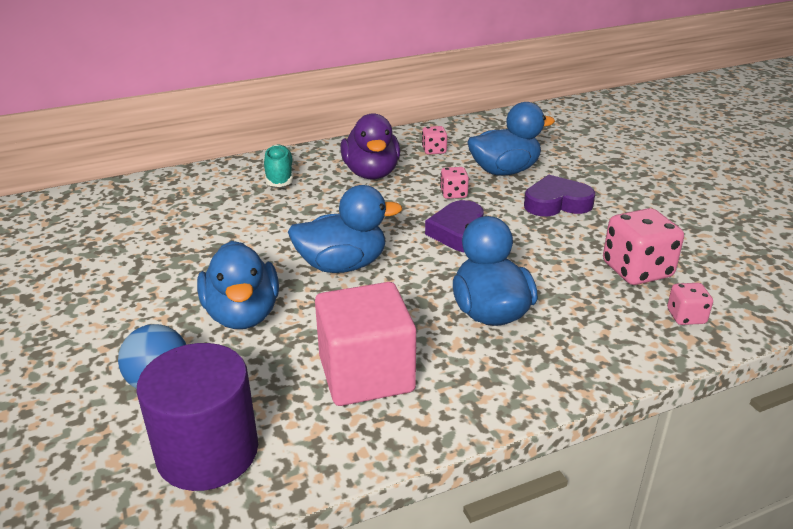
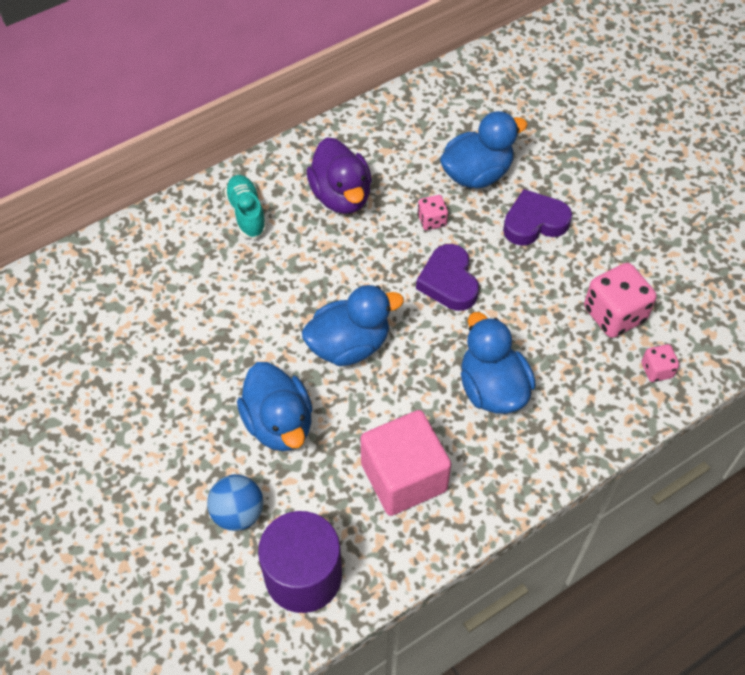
camera: 10 degrees left, 25 degrees up
pink dice [422,126,447,155] -> none

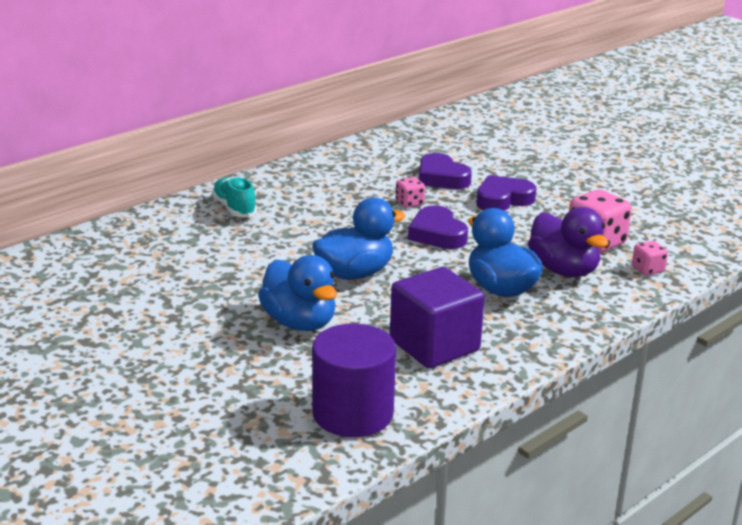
camera: 10 degrees left, 30 degrees down
blue ball [207,474,263,531] -> none
purple duck [307,138,372,214] -> purple duck moved to [528,207,609,277]
pink cube [361,410,451,516] -> purple cube [390,267,485,368]
blue duck [440,111,528,188] -> purple heart [419,153,472,189]

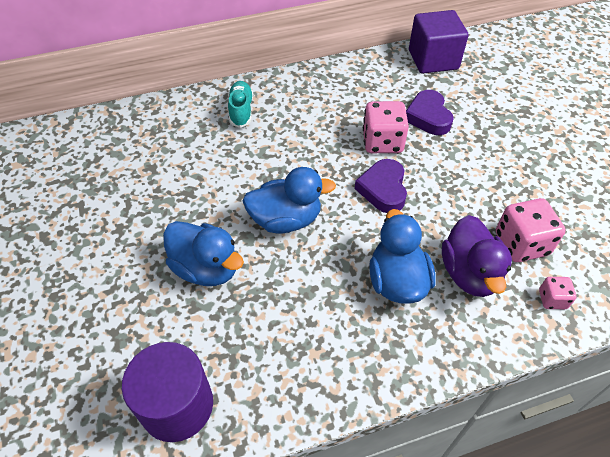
camera: 25 degrees right, 25 degrees up
blue duck [258,255,337,331] -> blue duck turned 45 degrees counterclockwise [163,221,244,286]
purple cube [390,267,485,368] -> purple cube moved to [409,10,469,74]
pink dice [396,177,425,208] -> pink dice [363,101,409,153], size x1.89
purple heart [476,175,536,211] -> none

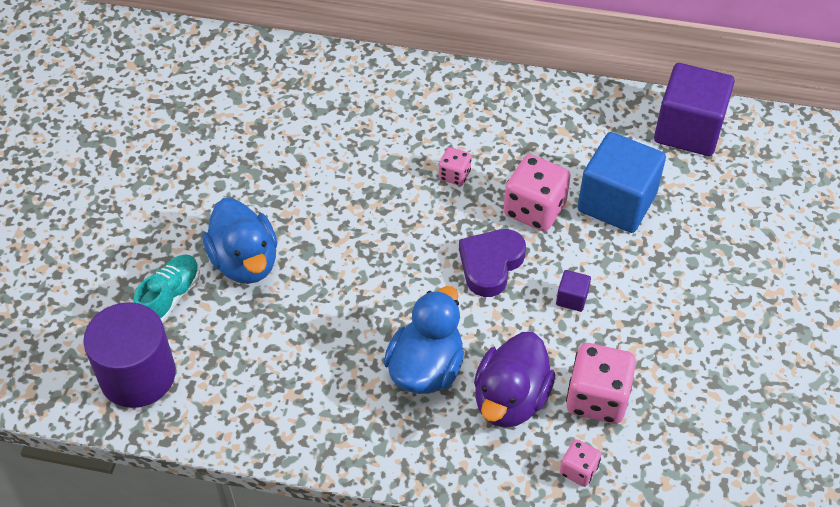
camera: 30 degrees right, 0 degrees up
turquoise shoe [228,81,253,128] -> turquoise shoe moved to [133,254,200,323]
blue duck [243,167,336,234] -> none
purple heart [406,90,454,135] -> blue cube [577,132,666,233]
none -> pink dice [439,147,471,186]
none -> purple cube [556,270,591,312]

